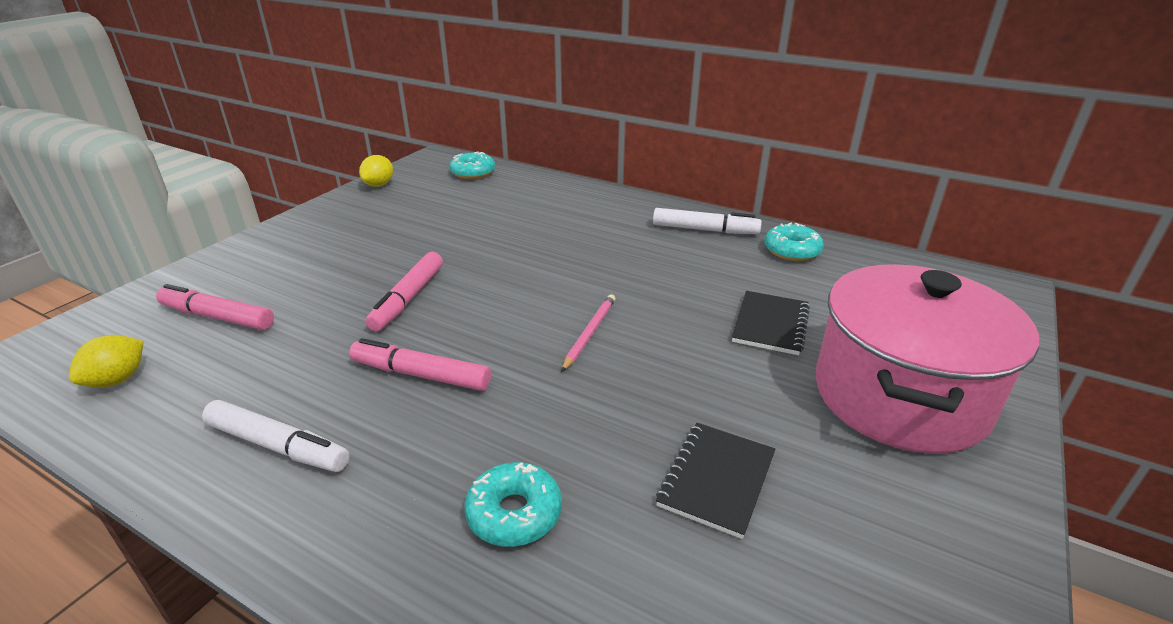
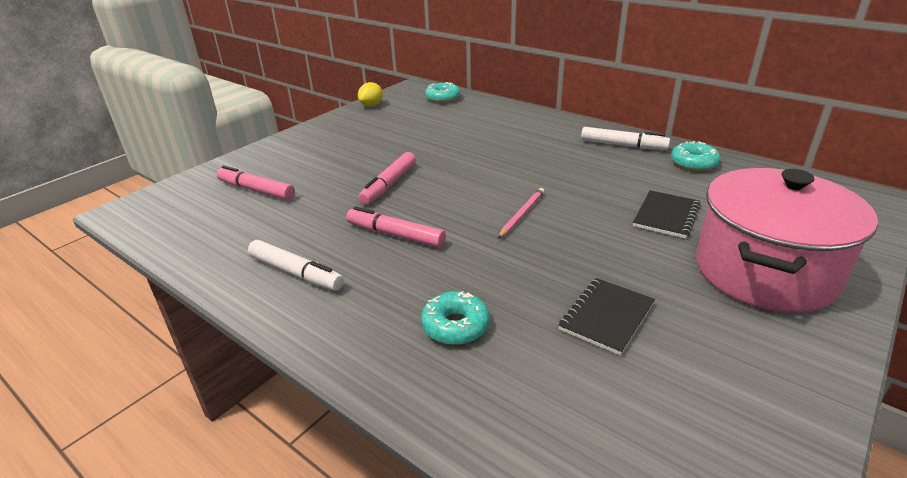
camera: 10 degrees right, 0 degrees up
yellow lemon [69,335,143,388] -> none

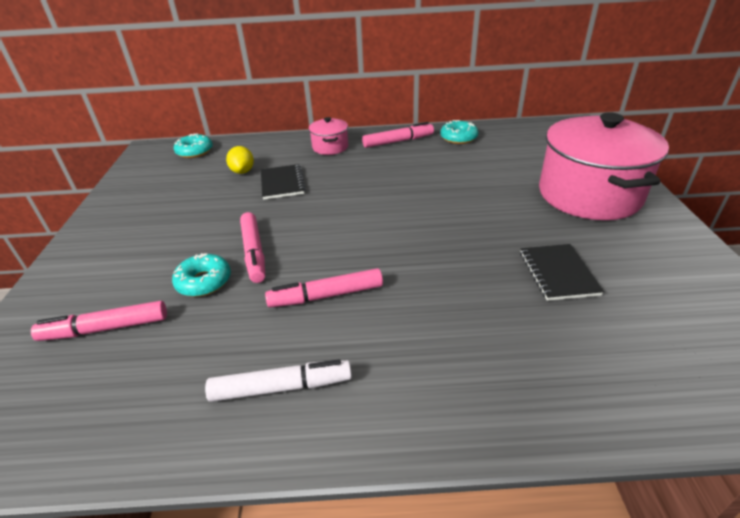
camera: 40 degrees left, 5 degrees up
yellow lemon [358,82,383,107] -> yellow lemon moved to [226,146,254,174]
turquoise donut [421,291,490,345] -> turquoise donut moved to [172,253,231,297]
pink pencil [498,188,545,239] -> none
white marker [581,127,670,150] -> pink marker [362,122,434,148]
black notebook [633,190,701,239] -> black notebook moved to [261,164,306,200]
none -> pink pot [309,117,348,155]

